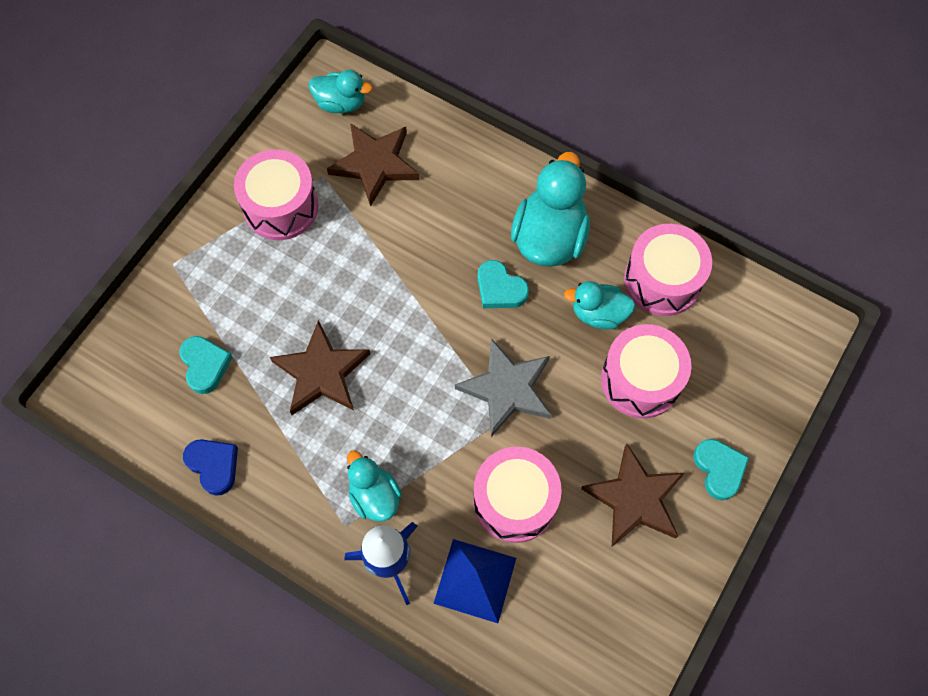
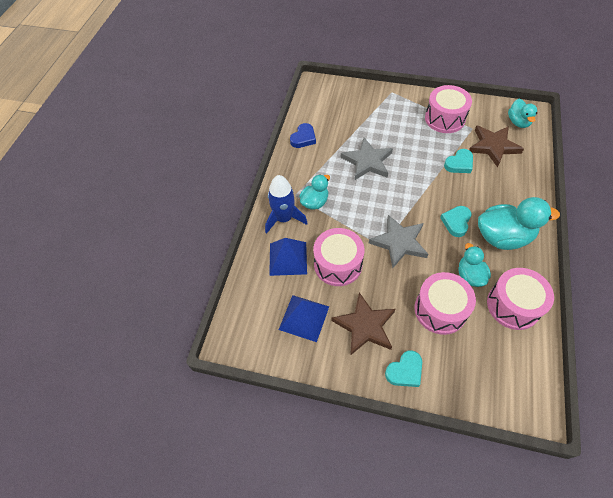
camera: 75 degrees right, 10 degrees down
turquoise heart [180,336,233,394] -> turquoise heart moved to [444,149,473,173]
brown star [270,320,370,415] -> grey star [341,137,393,180]
none -> blue pyramid [279,295,329,342]

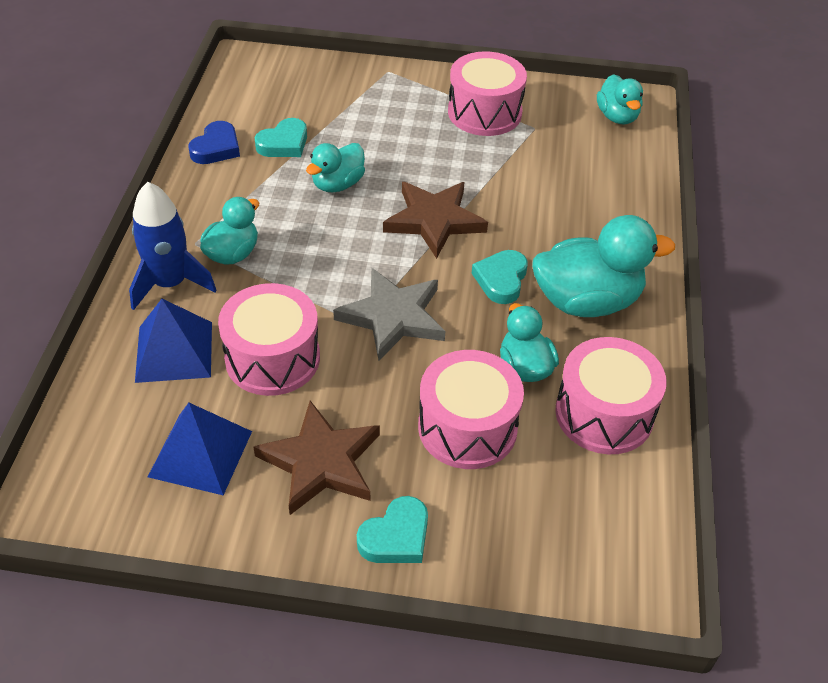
camera: 10 degrees left, 10 degrees down
grey star [341,137,393,180] -> turquoise duck [306,143,365,193]
turquoise heart [444,149,473,173] -> turquoise heart moved to [255,118,307,157]
brown star [469,125,524,167] -> brown star moved to [383,182,488,259]

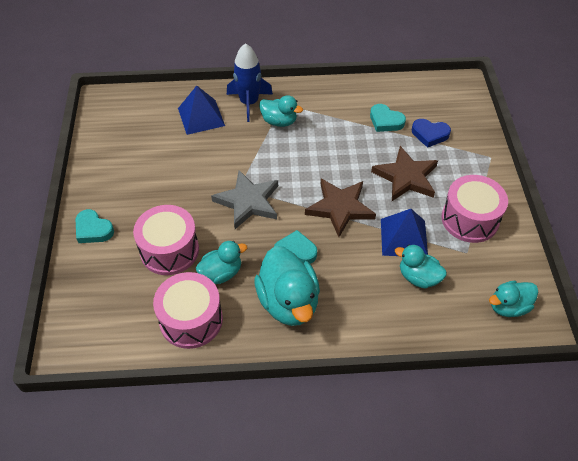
camera: 80 degrees right, 5 degrees up
blue pyramid [148,403,252,495] -> blue pyramid moved to [381,209,428,256]
blue heart [189,121,240,164] -> blue heart moved to [412,119,451,148]
pink drum [218,283,320,396] -> none
brown star [253,401,380,515] -> brown star moved to [371,146,438,201]
turquoise duck [306,143,365,193] -> turquoise duck moved to [395,245,447,289]

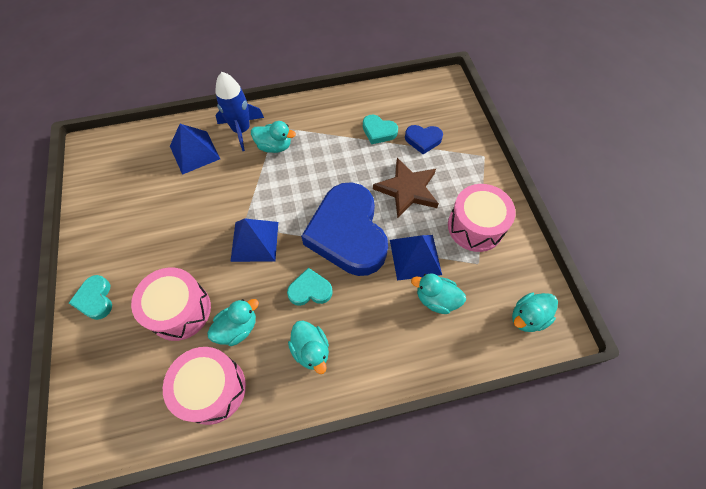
camera: 10 degrees left, 10 degrees up
turquoise heart [75,209,114,243] -> turquoise heart turned 45 degrees clockwise [69,275,112,320]
grey star [211,170,278,229] -> blue pyramid [230,218,278,262]
turquoise duck [254,246,320,326] -> turquoise duck [288,320,329,374], size x0.59
brown star [305,179,376,237] -> blue heart [301,182,388,276]

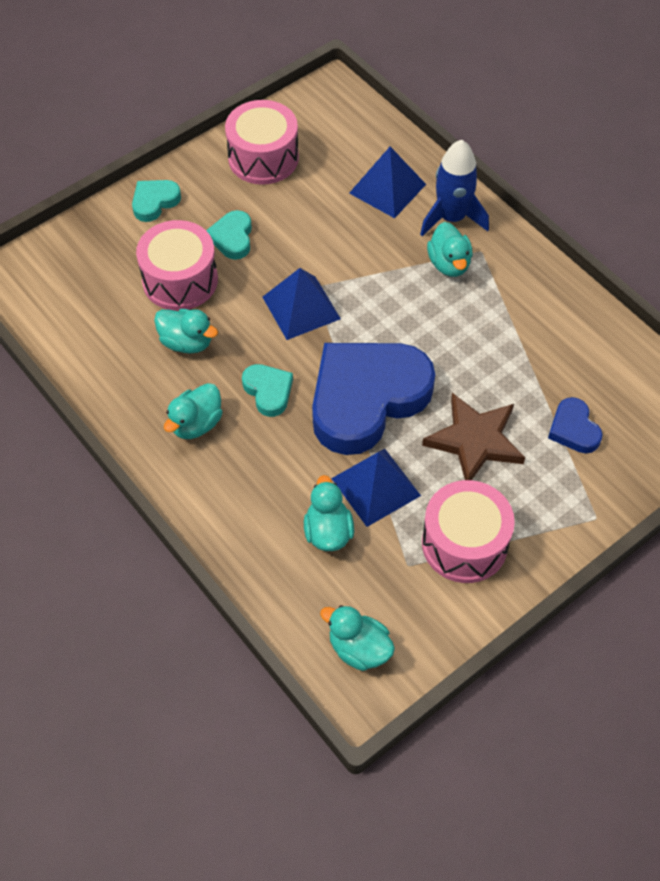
camera: 65 degrees right, 5 degrees down
pink drum [163,347,246,425] -> pink drum moved to [225,100,299,185]
turquoise heart [363,114,398,144] -> turquoise heart moved to [206,210,252,260]

